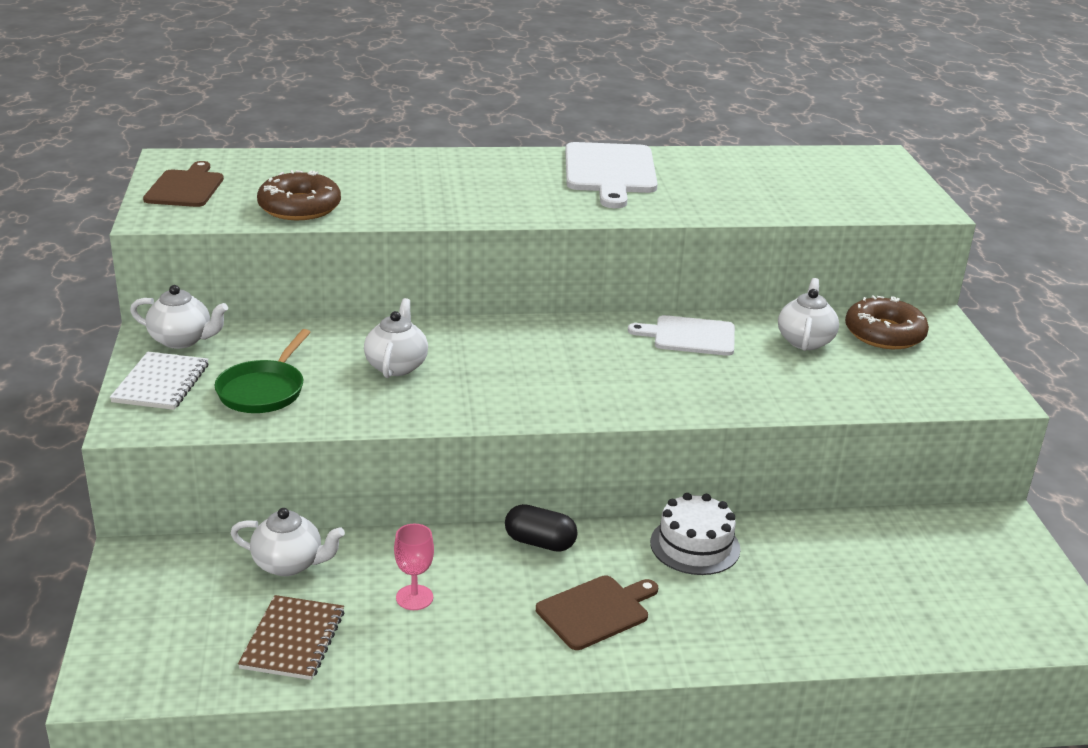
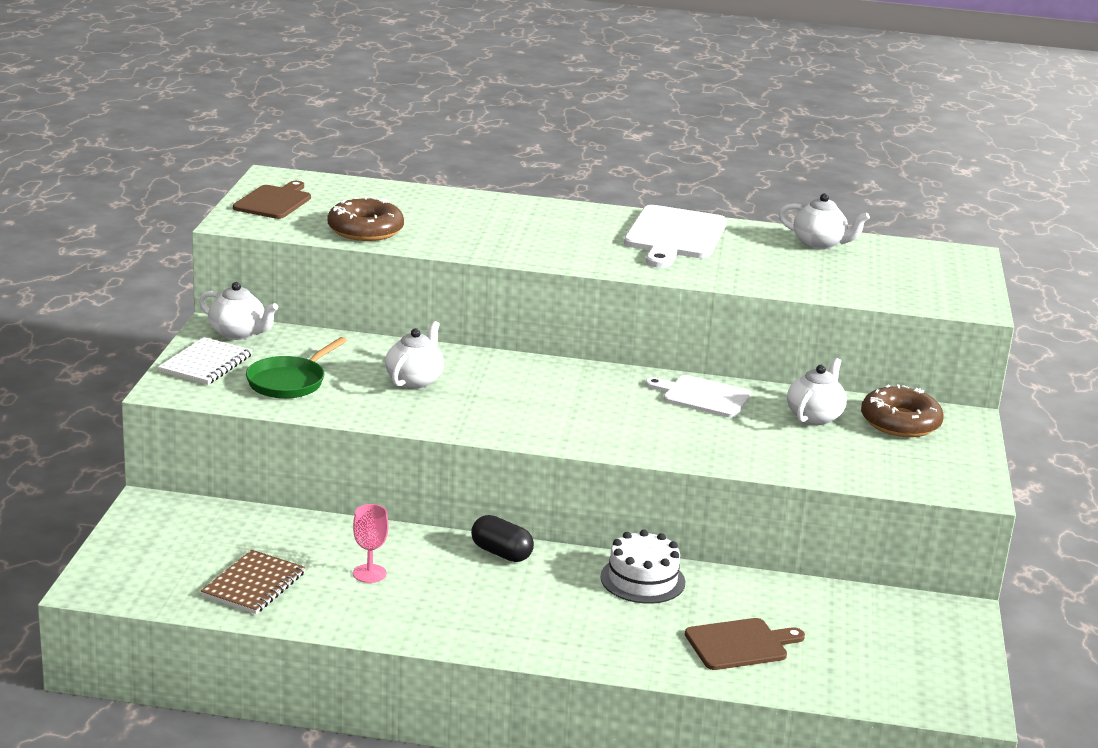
camera: 15 degrees right, 5 degrees down
white teapot [231,508,345,576] -> white teapot moved to [779,193,870,250]
brown cutting board [536,575,658,650] -> brown cutting board moved to [685,618,805,670]

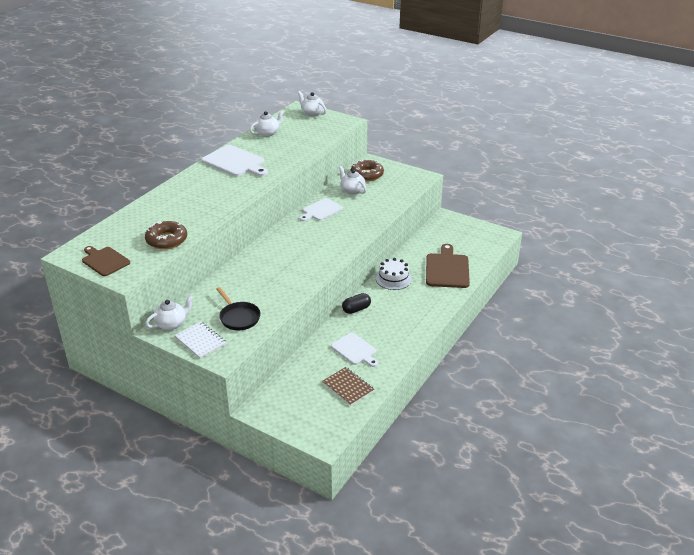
camera: 65 degrees left, 10 degrees up
green pan [246,337,347,399] -> black pan [216,287,261,330]
pink goblet [353,504,389,583] -> white cutting board [331,333,378,367]
white teapot [385,321,444,389] -> white teapot moved to [298,91,327,117]
brown cutting board [685,618,805,670] -> brown cutting board [426,244,470,288], size x1.54

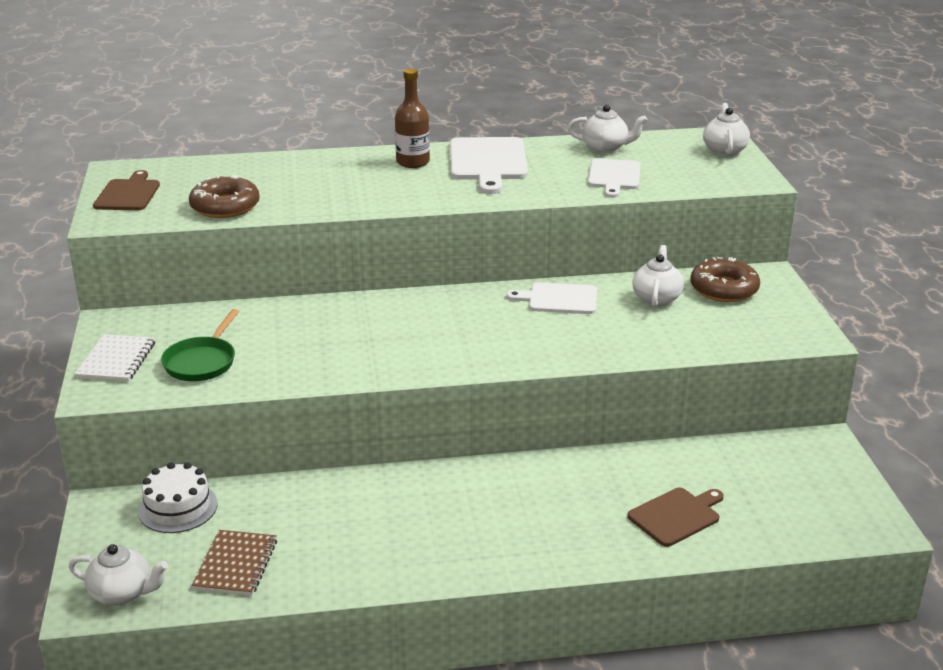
camera: 50 degrees right, 5 degrees down
white teapot [145,295,193,330] -> white teapot moved to [69,544,168,605]
black pan [216,287,261,330] -> green pan [161,309,239,381]
white cutting board [331,333,378,367] -> white cutting board moved to [588,158,641,198]
black capsule [342,293,371,314] -> none
white cake [376,258,412,290] -> white cake moved to [138,462,217,533]
brown cutting board [426,244,470,288] -> brown cutting board [627,488,724,547], size x0.65
none -> brown bottle [395,68,430,168]

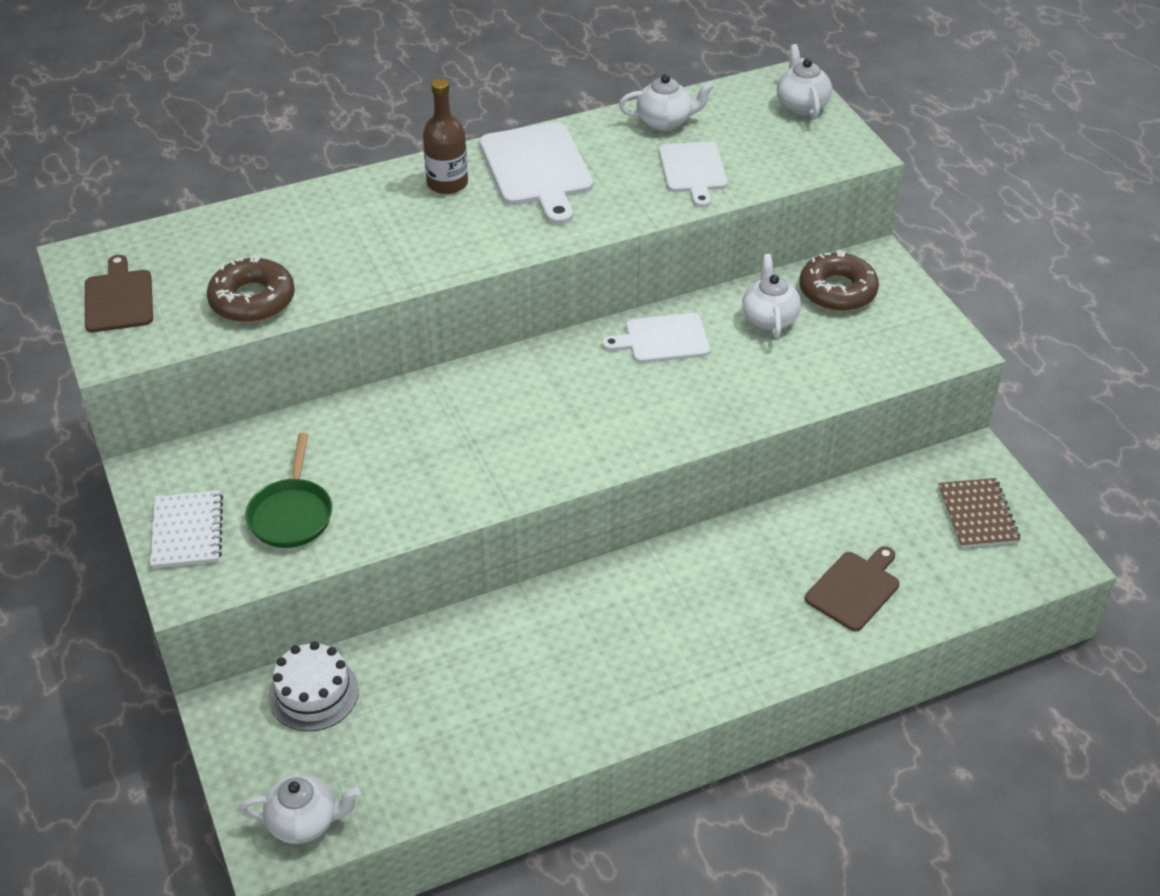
camera: 15 degrees left, 15 degrees up
brown notebook [192,530,277,596] -> brown notebook moved to [938,478,1021,548]

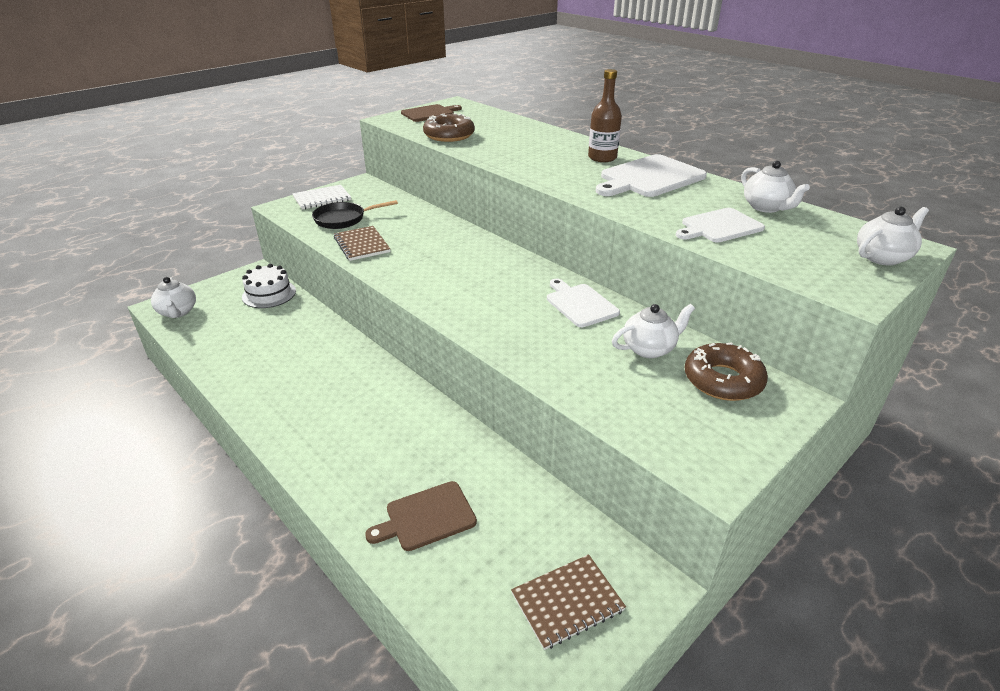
camera: 70 degrees right, 10 degrees down
green pan [245,433,332,548] -> black pan [312,200,398,229]
brown cutting board [805,546,900,631] -> brown cutting board turned 135 degrees clockwise [365,481,477,551]
none -> brown notebook [334,226,390,261]

